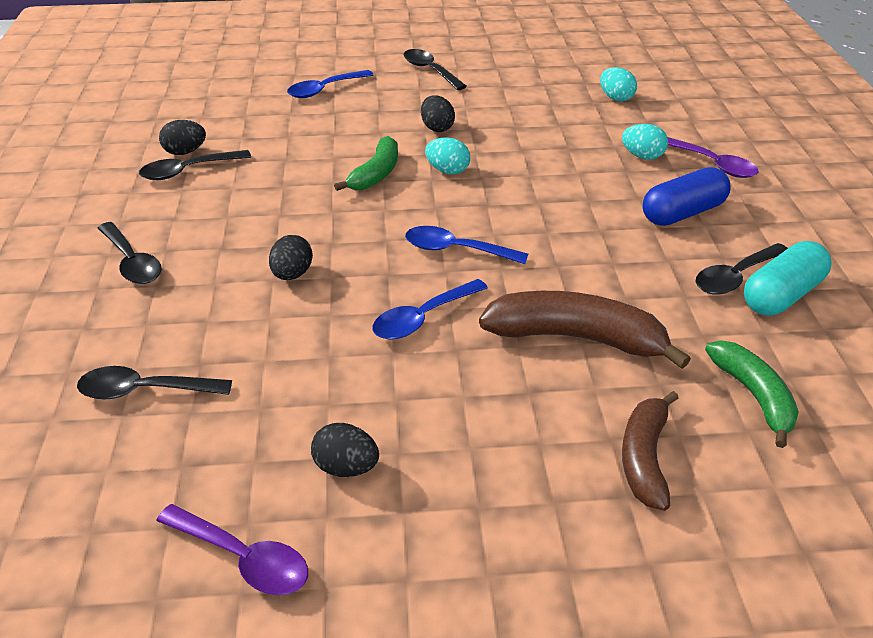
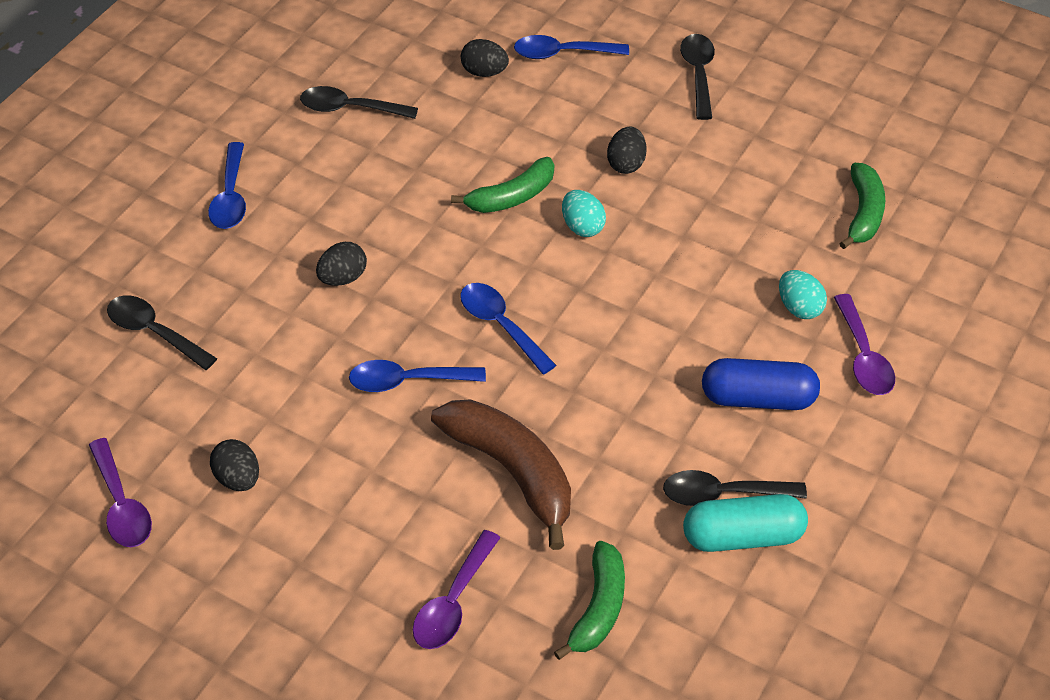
camera: 35 degrees right, 10 degrees up
black spoon [98,222,162,284] -> blue spoon [208,142,246,229]
black egg [159,120,206,155] -> black egg moved to [461,39,509,77]
turquoise egg [600,67,637,102] -> green banana [839,163,885,249]
brown banana [622,391,679,511] -> purple spoon [413,530,501,649]

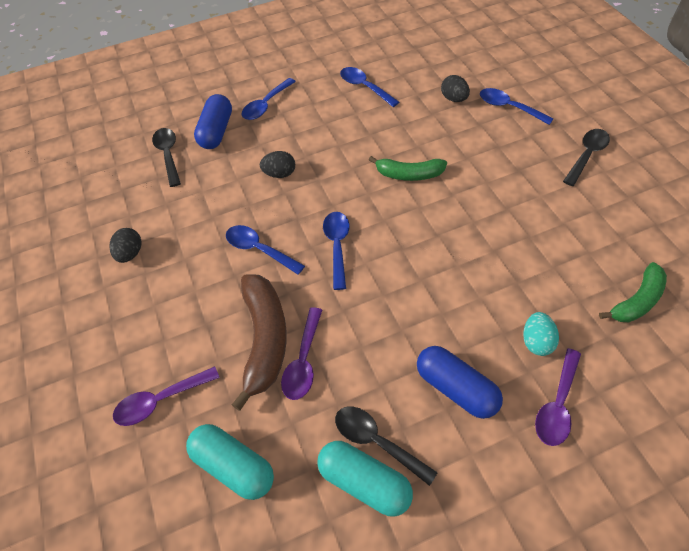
camera: 40 degrees right, 5 degrees up
purple spoon [89,438,152,547] -> purple spoon moved to [281,307,322,400]
black spoon [300,86,418,119] -> blue spoon [340,67,399,107]
green banana [554,541,625,660] -> turquoise capsule [186,424,274,500]
turquoise egg [562,190,606,237] -> none
black egg [607,126,646,174] -> none
none -> blue capsule [194,94,232,149]

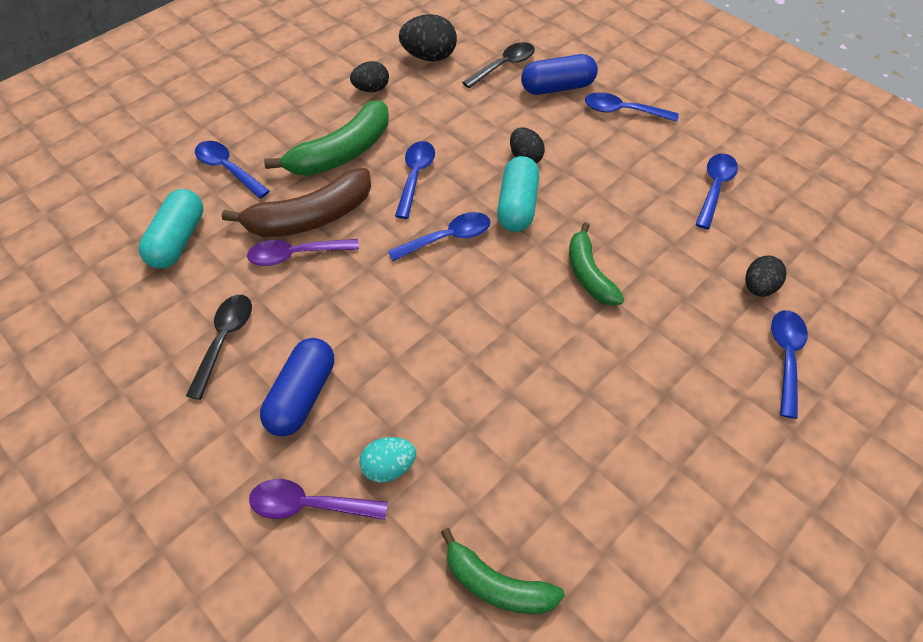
camera: 65 degrees right, 0 degrees up
purple spoon [113,366,220,426] -> blue spoon [195,141,270,199]
turquoise capsule [317,441,413,517] -> turquoise capsule moved to [497,156,539,232]
black spoon [563,129,610,186] -> none
none -> green banana [264,100,389,176]
none -> black egg [399,14,457,61]

